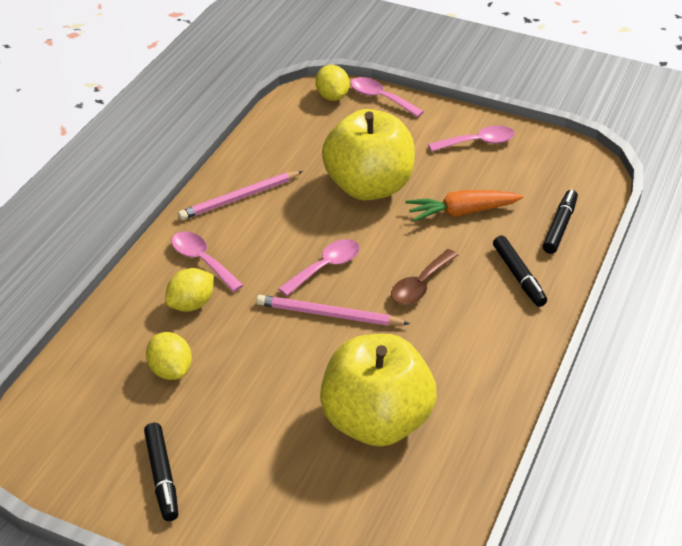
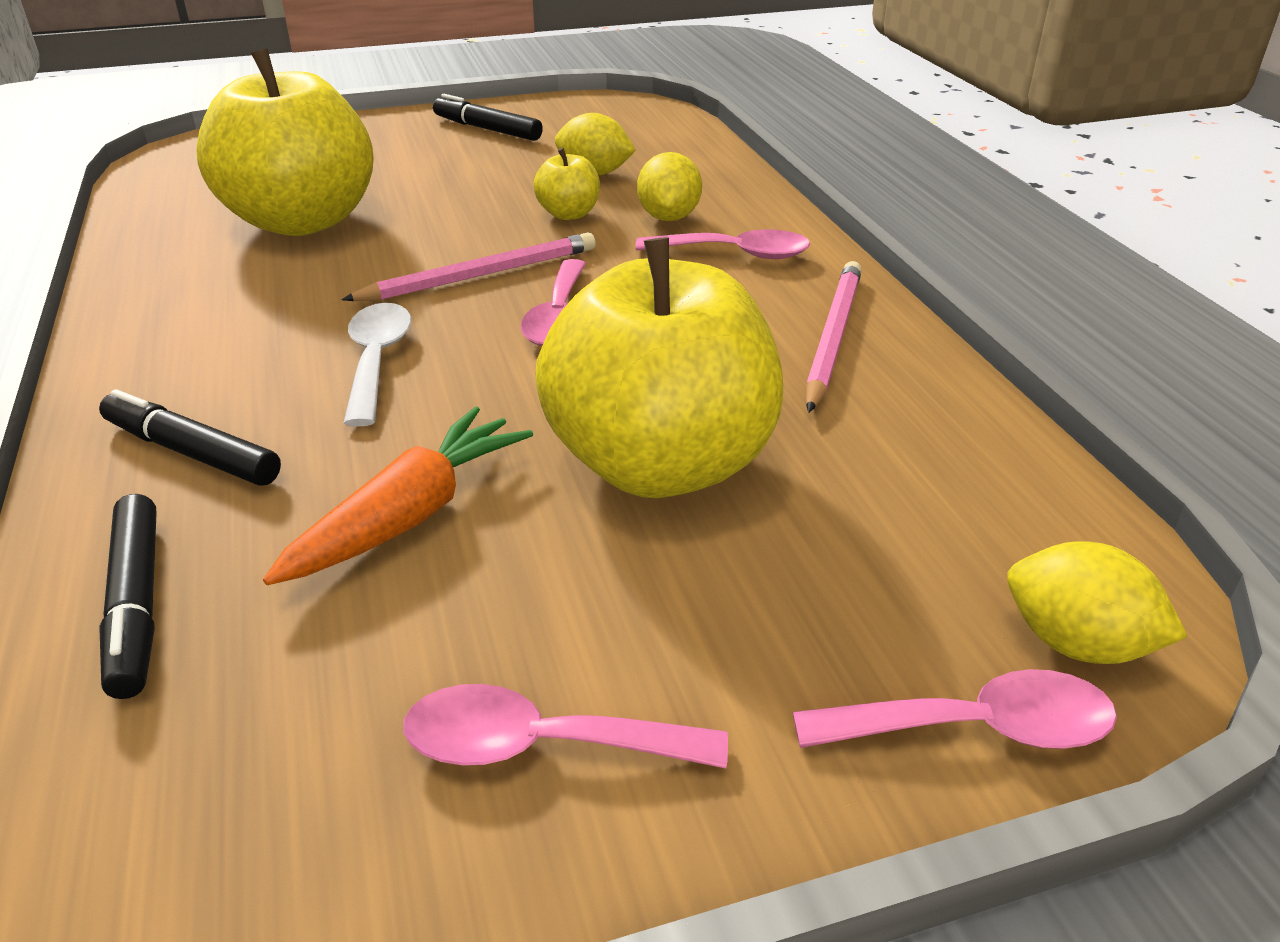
camera: 140 degrees right, 5 degrees down
brown spoon [391,249,458,305] -> white spoon [343,303,411,427]
pink spoon [428,125,515,152] -> pink spoon turned 60 degrees clockwise [403,684,728,768]
none -> yellow apple [533,148,600,220]

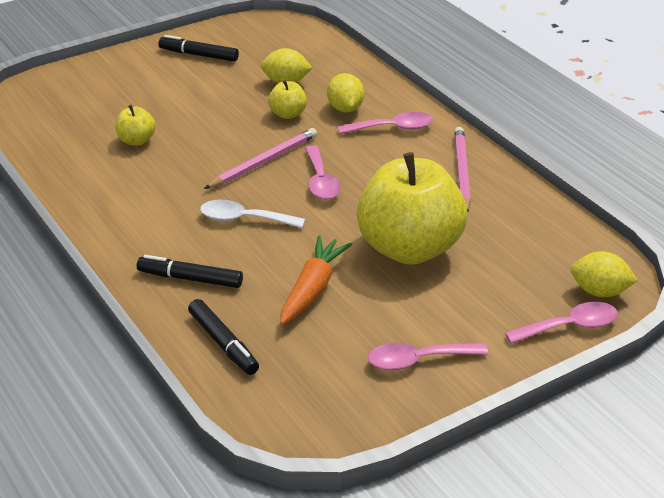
camera: 15 degrees left, 0 degrees up
yellow apple [197,49,374,236] -> yellow apple [116,105,156,146], size x0.42
white spoon [343,303,411,427] -> white spoon turned 60 degrees counterclockwise [200,200,305,228]

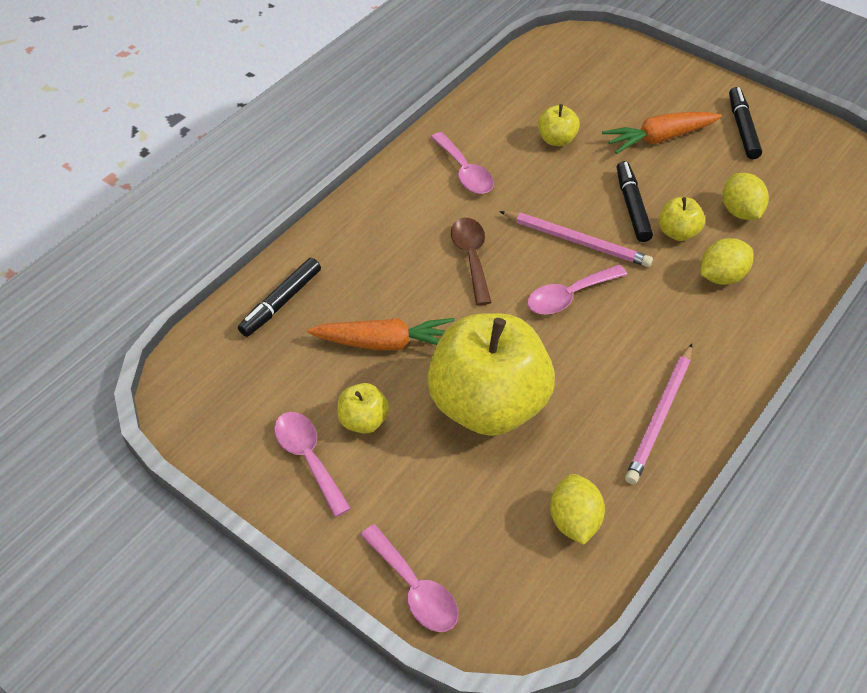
camera: 70 degrees right, 15 degrees up
black marker [137,255,243,288] -> black marker moved to [617,161,653,242]
white spoon [200,200,305,228] -> brown spoon [451,218,492,305]
pink spoon [338,112,433,134] -> pink spoon moved to [431,132,494,194]
pink pencil [454,127,471,213] -> pink pencil turned 135 degrees clockwise [625,344,692,484]
yellow lemon [571,251,638,297] -> yellow lemon moved to [550,474,605,545]
none -> yellow apple [337,383,389,434]
none -> orange carrot [602,112,722,154]

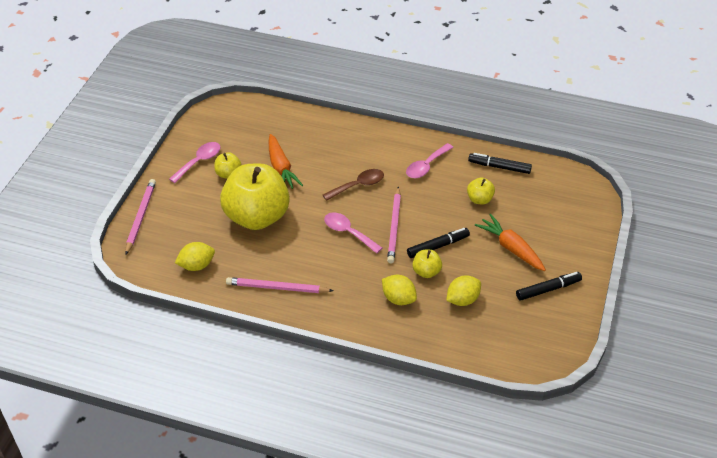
camera: 70 degrees right, 5 degrees down
black marker [238,258,321,337] -> black marker moved to [468,153,532,174]
pink spoon [360,524,459,632] -> pink pencil [125,179,156,255]

